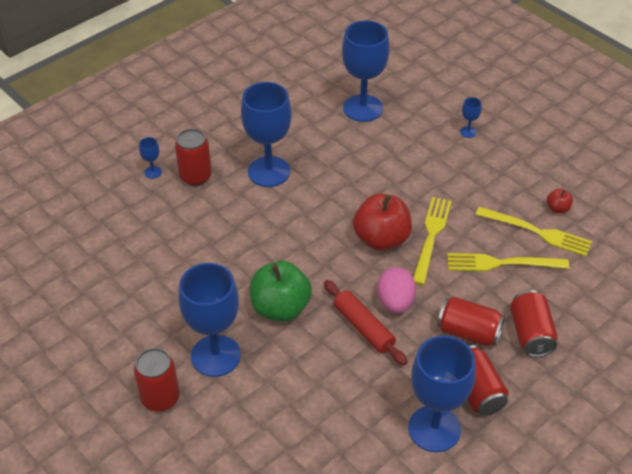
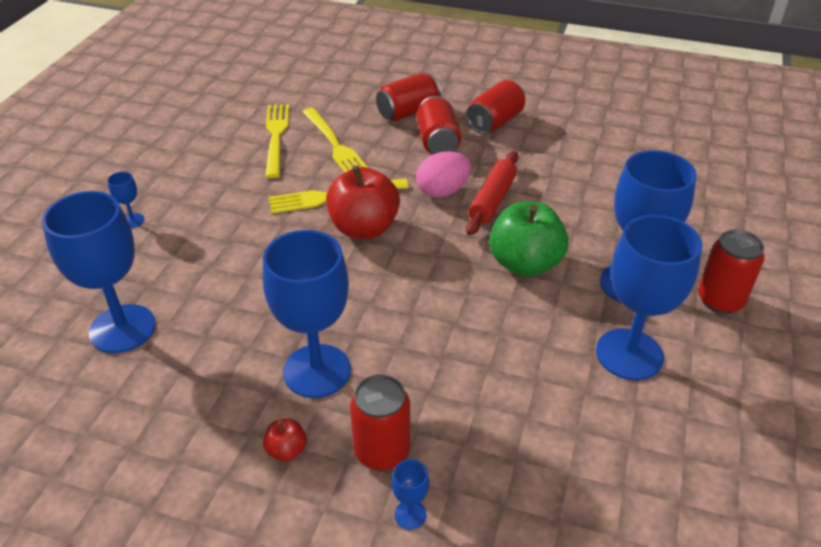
camera: 120 degrees left, 5 degrees down
blue goblet [408,335,476,452] -> blue goblet moved to [596,215,702,380]
red apple [547,189,573,213] -> red apple moved to [263,419,307,461]

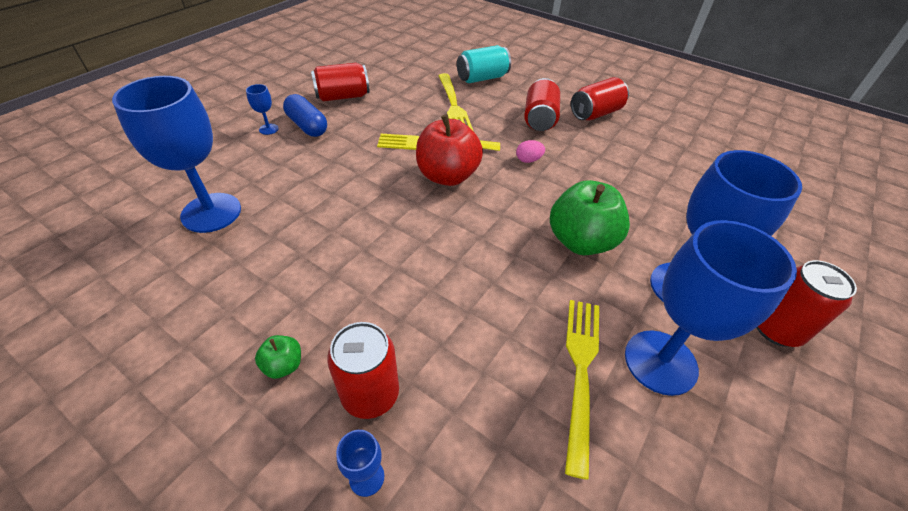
camera: 15 degrees right, 5 degrees up
blue goblet [263,230,351,398] -> none
red apple [263,419,307,461] -> green apple [255,335,301,379]
yellow fork [265,104,289,178] -> yellow fork moved to [565,300,599,480]
red can [376,73,441,121] -> red can moved to [311,63,369,102]
pink egg [416,151,471,198] -> pink egg [516,140,545,163], size x0.56
red rolling pin [466,151,519,235] -> none
none -> blue capsule [283,94,327,137]
none -> turquoise can [457,45,511,83]

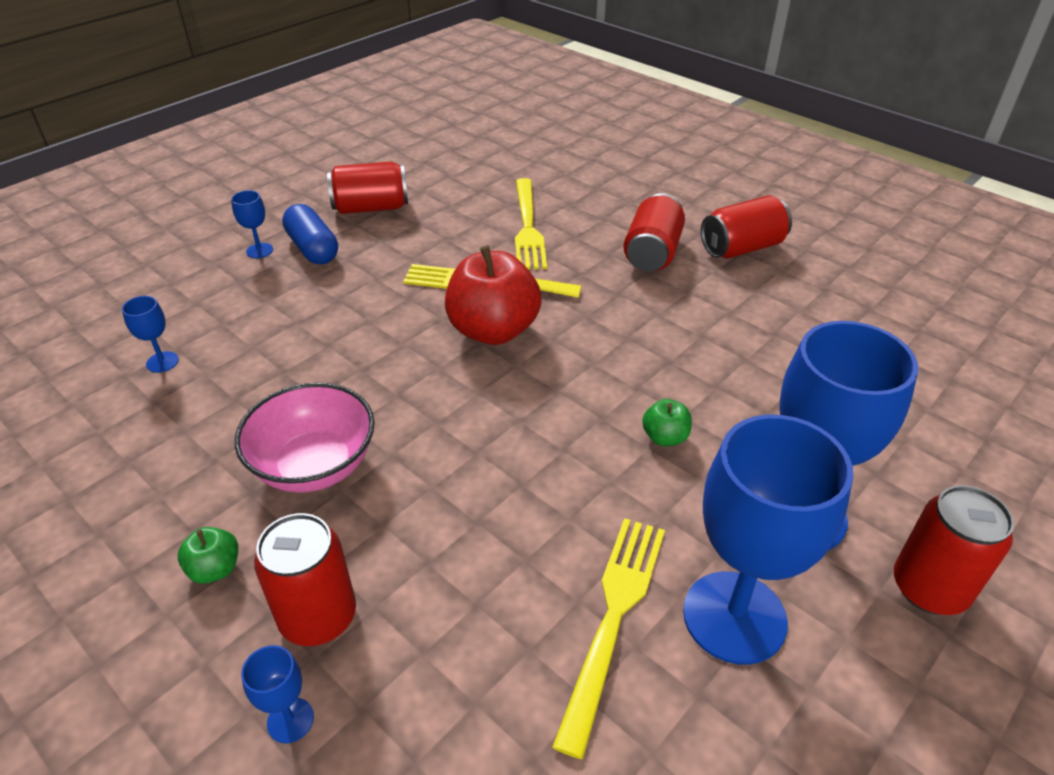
camera: 10 degrees right, 5 degrees down
blue goblet [112,76,241,233] -> blue goblet [122,296,179,373], size x0.41
turquoise can [457,45,511,83] -> none
pink egg [516,140,545,163] -> none
green apple [550,180,630,255] -> green apple [642,399,692,446], size x0.45
none -> pink bowl [235,383,374,493]

